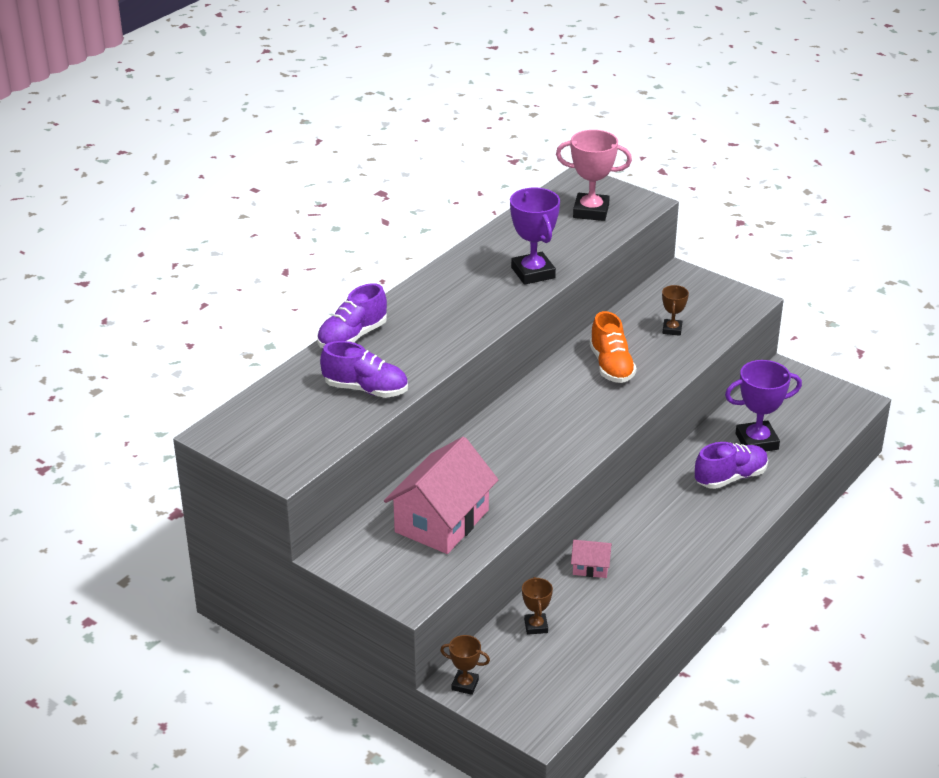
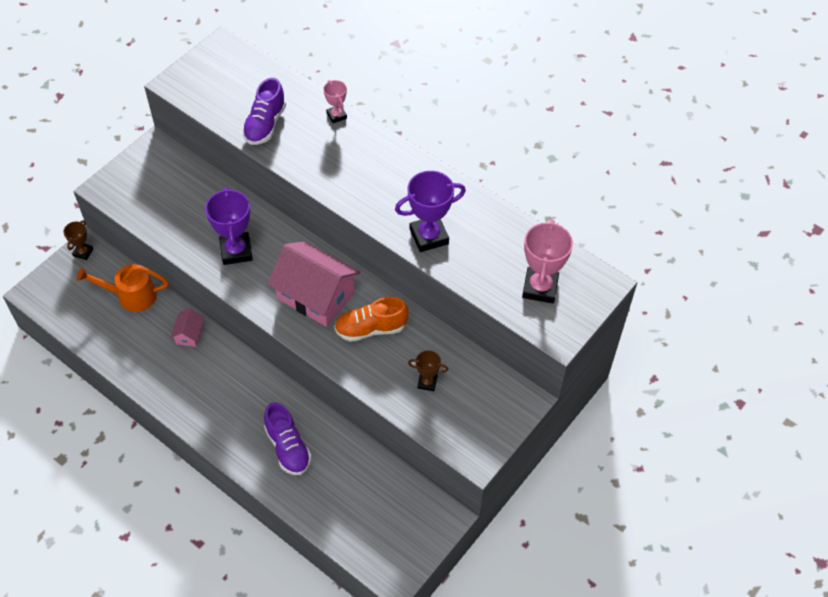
camera: 90 degrees right, 20 degrees up
purple shoe [317,283,387,348] -> pink trophy [323,80,347,123]
pink house [384,437,498,554] -> pink house moved to [267,241,360,327]
brown trophy [522,577,553,635] -> orange watering can [77,264,169,312]
purple trophy [725,360,802,452] -> purple trophy moved to [205,187,253,265]

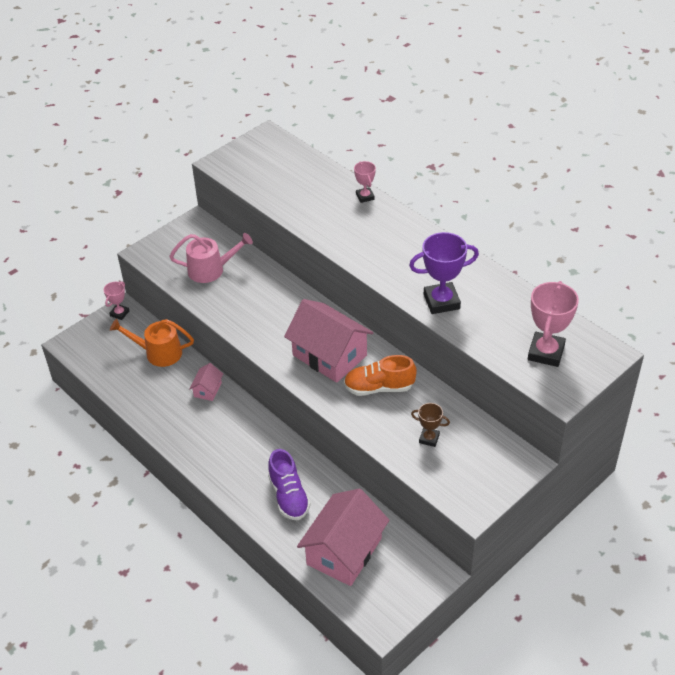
camera: 10 degrees right, 10 degrees down
brown trophy [63,220,93,260] -> pink trophy [104,282,129,320]
purple trophy [205,187,253,265] -> none
purple shoe [242,78,286,145] -> none
none -> pink watering can [169,233,253,283]
none -> pink house [297,489,389,586]

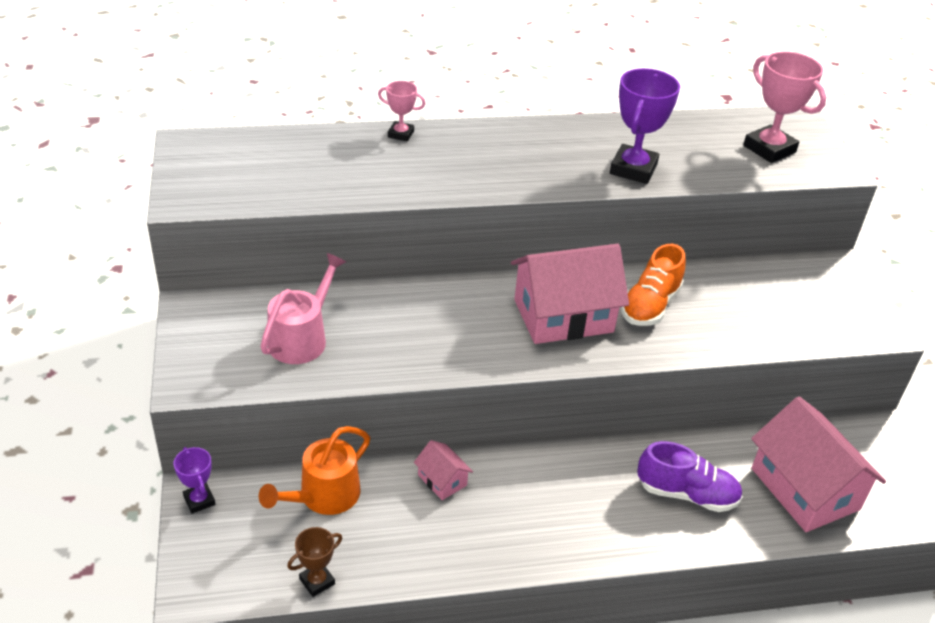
camera: 60 degrees left, 5 degrees down
pink trophy [104,282,129,320] -> purple trophy [174,447,215,514]
brown trophy [411,403,450,447] -> brown trophy moved to [287,527,342,597]

